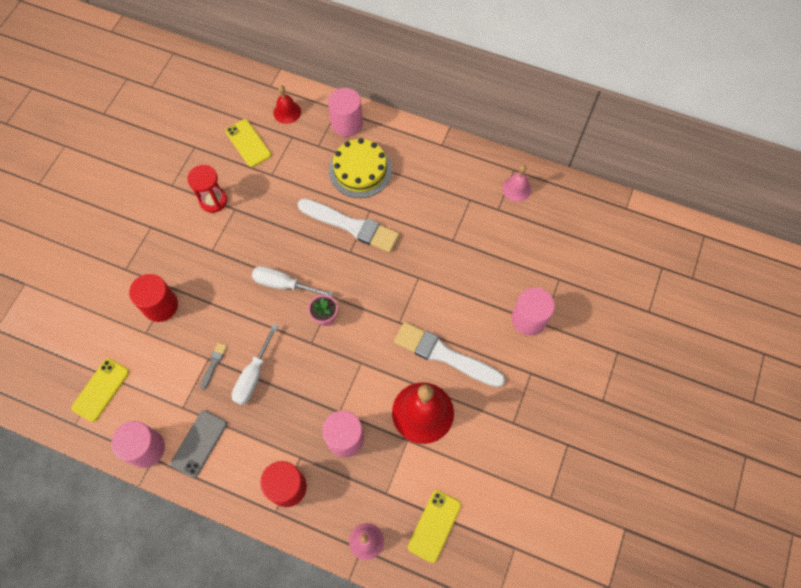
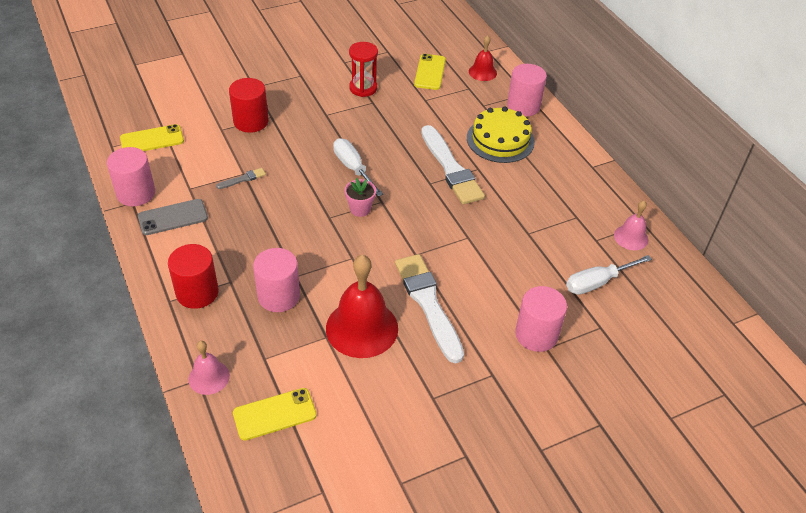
camera: 40 degrees right, 20 degrees down
white screwdriver [231,324,278,405] -> white screwdriver moved to [566,255,652,295]

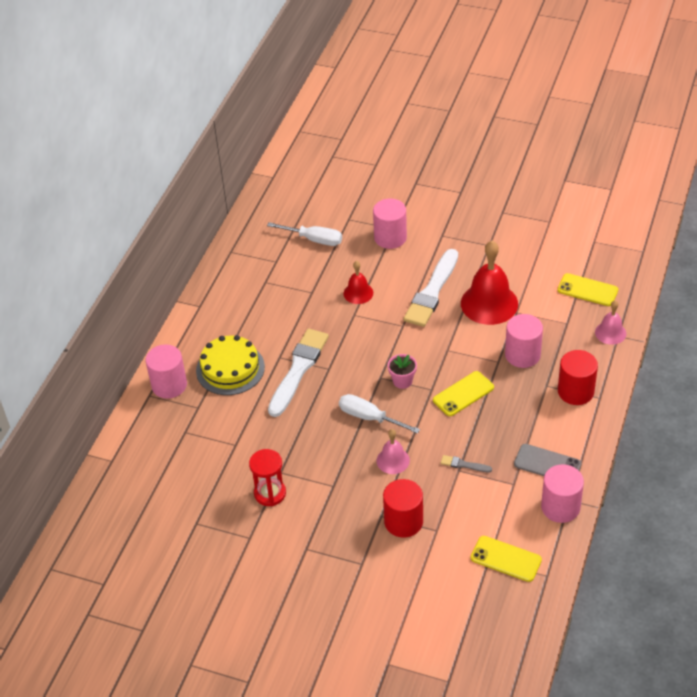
camera: 130 degrees left, 0 degrees up
white screwdriver [333,138,383,197] -> white screwdriver turned 105 degrees clockwise [339,394,420,434]
yellow phone [414,54,446,90] -> yellow phone moved to [433,371,494,416]
red bell [469,35,497,81] -> red bell moved to [343,261,373,304]
pink bell [614,200,648,250] -> pink bell moved to [377,429,410,474]

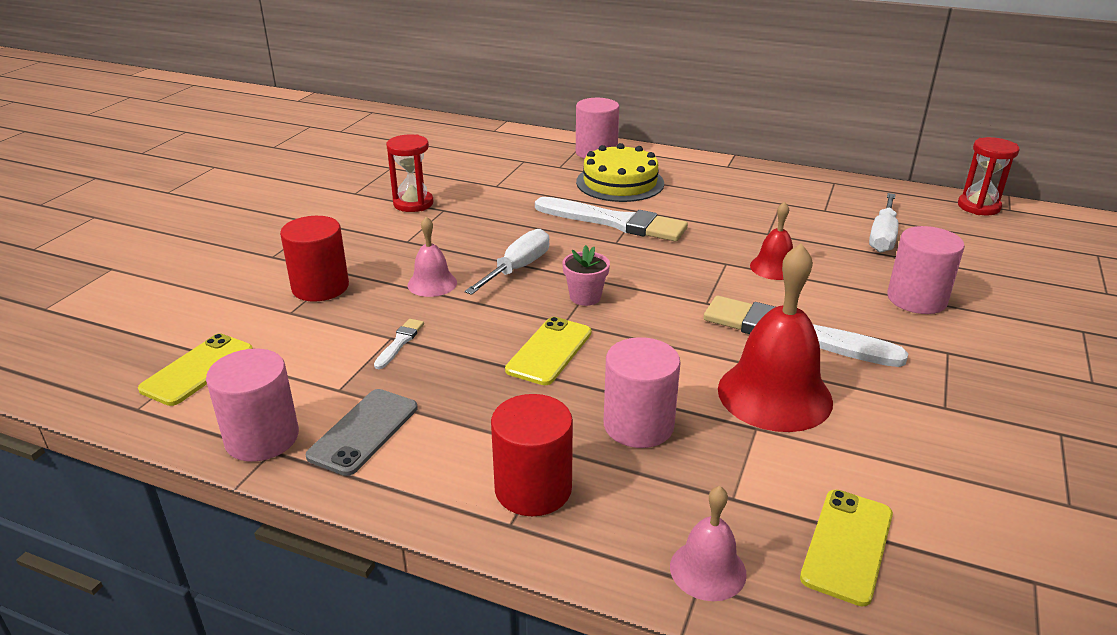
camera: 90 degrees right, 15 degrees down
yellow phone [433,371,494,416] -> yellow phone turned 60 degrees clockwise [505,317,591,385]
grey brush [441,455,492,472] -> white brush [374,319,424,369]
none -> red hourglass [958,137,1020,215]

